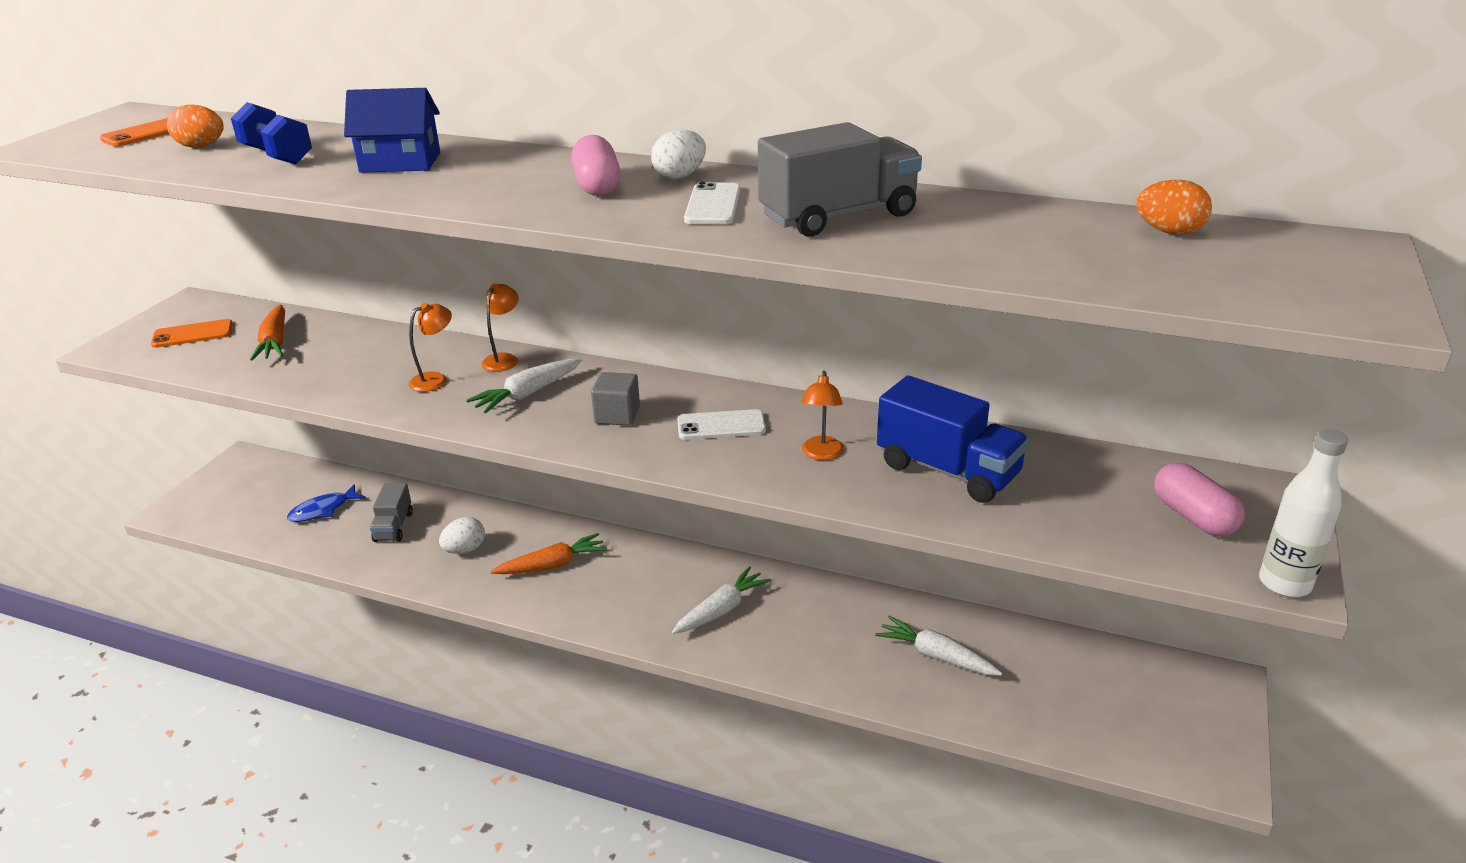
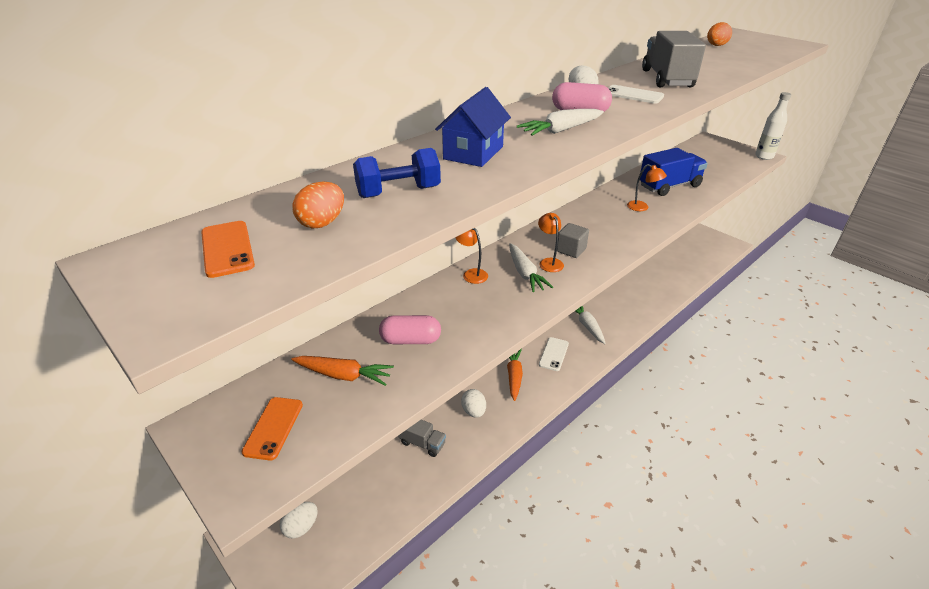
camera: 65 degrees left, 5 degrees up
blue fish [287,484,366,522] -> none
orange lamp [409,303,452,392] -> orange lamp moved to [538,213,564,272]
white phone [678,409,766,440] -> white phone moved to [539,337,569,371]
white carrot [875,615,1002,676] -> white carrot moved to [517,109,604,136]
pink capsule [1154,463,1245,536] -> pink capsule moved to [379,315,441,344]
none -> white egg [280,502,318,538]

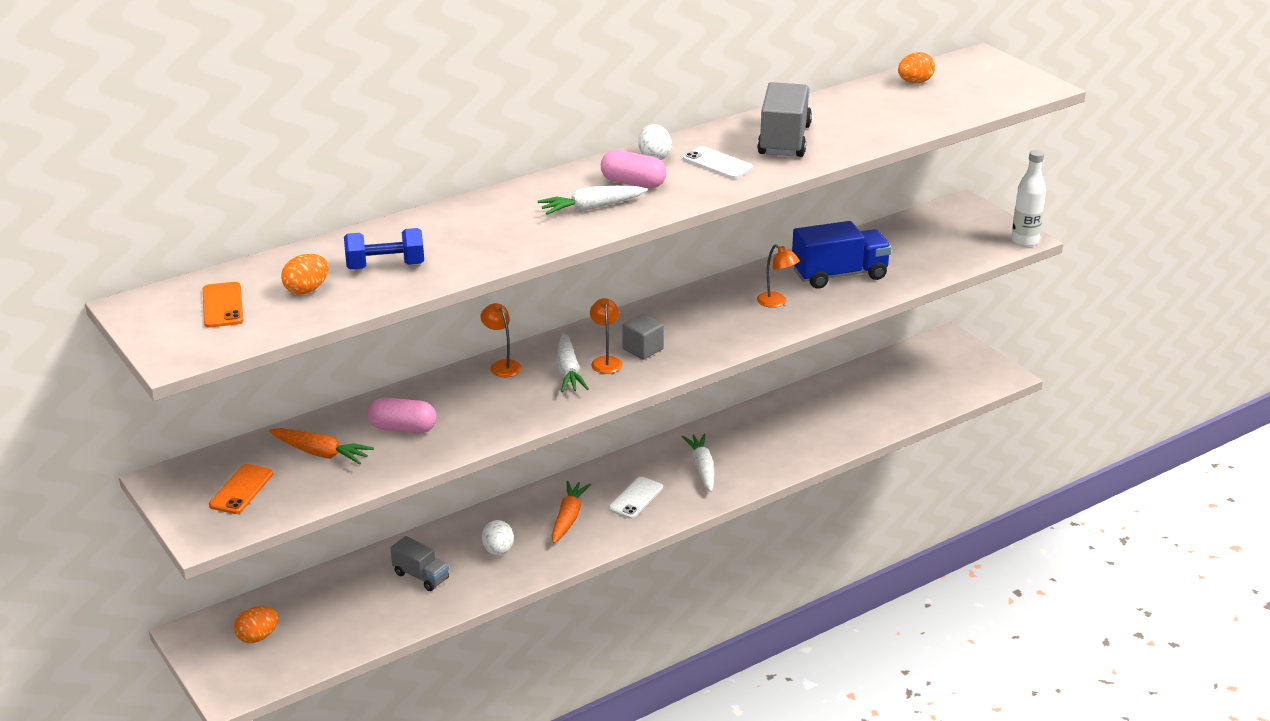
camera: 10 degrees right, 5 degrees down
white egg [280,502,318,538] -> orange egg [234,606,279,643]
blue house [435,87,511,167] -> none

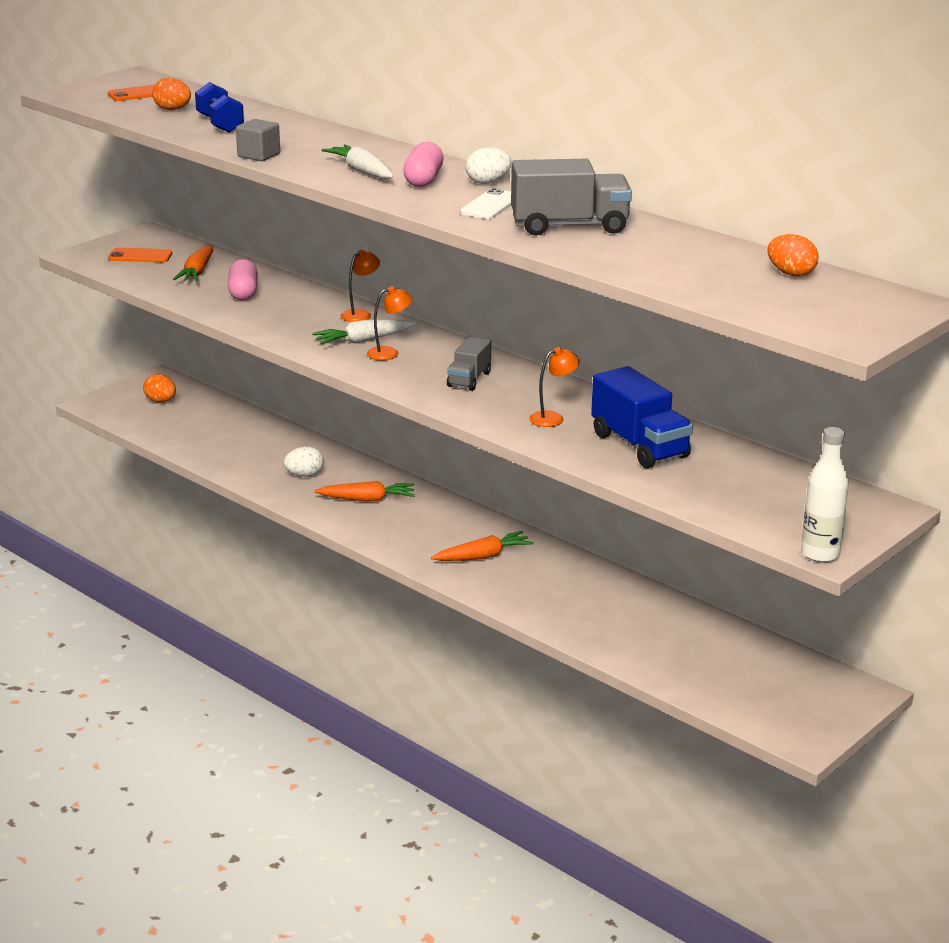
camera: 75 degrees right, 5 degrees down
grey truck [390,536,449,591] -> grey truck moved to [447,337,491,391]
white phone [609,477,663,519] -> none
grey cube [622,314,664,360] -> grey cube moved to [236,119,280,161]
white carrot [682,433,715,492] -> orange carrot [431,531,533,561]
orange lamp [757,244,800,308] -> orange lamp turned 150 degrees counterclockwise [529,347,580,427]

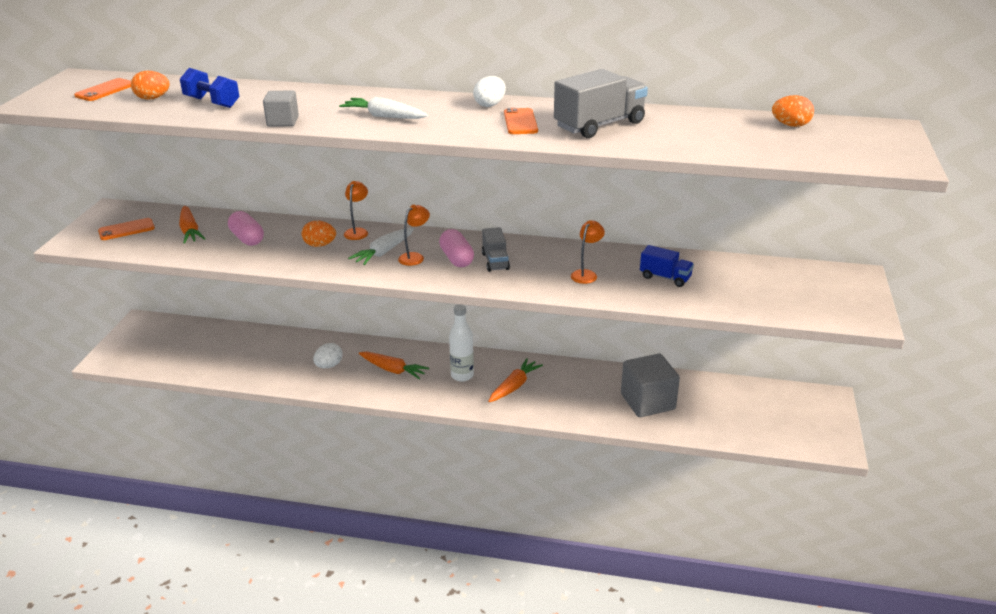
camera: 30 degrees left, 5 degrees up
orange egg [143,374,176,402] -> orange egg moved to [302,221,336,247]
orange carrot [315,481,415,501] -> orange carrot turned 60 degrees clockwise [359,352,429,379]
pink capsule [403,142,443,187] -> pink capsule moved to [439,229,474,267]
white phone [460,188,511,219] -> orange phone [504,108,538,134]
blue truck [591,366,693,468] -> blue truck [640,245,694,287], size x0.58
white bottle [801,427,849,562] -> white bottle moved to [449,304,474,382]
none -> grey cube [621,354,680,417]

